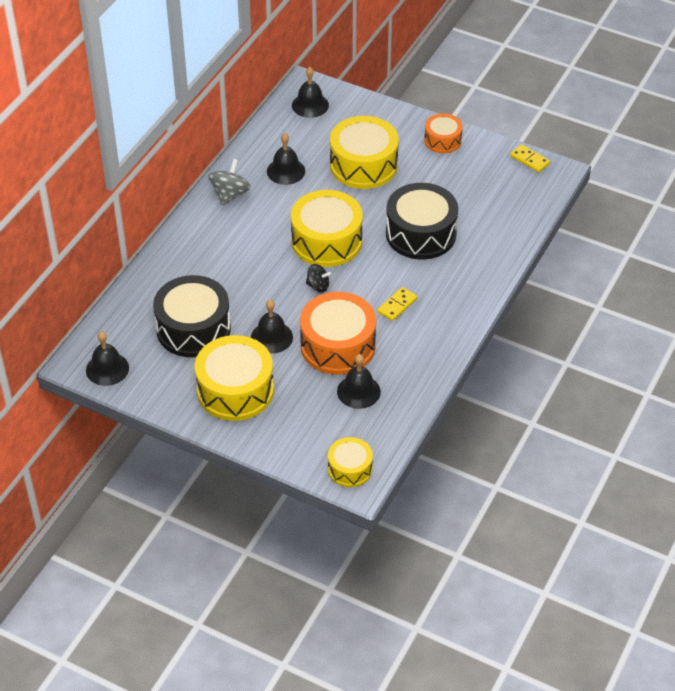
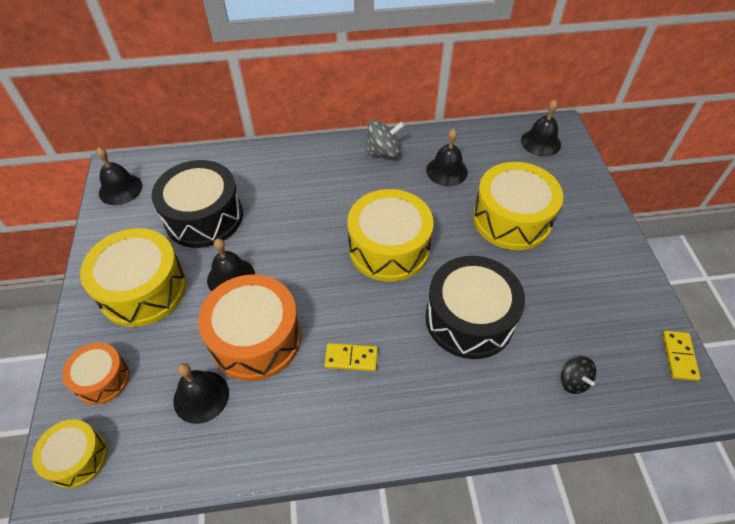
camera: 55 degrees right, 5 degrees up
black spinning top [306,264,331,292] -> black spinning top moved to [561,356,596,394]
orange drum [424,113,463,153] -> orange drum moved to [62,343,130,405]

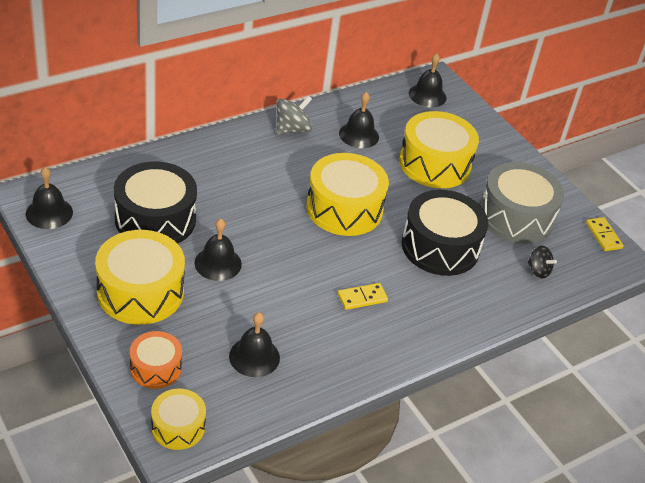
camera: 30 degrees left, 10 degrees down
orange drum [198,274,301,381] -> none
none -> grey drum [480,162,564,244]

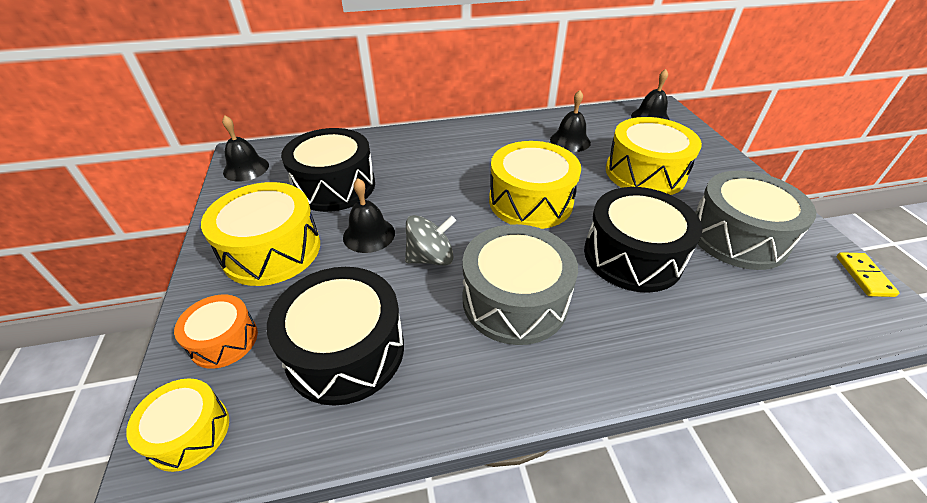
camera: 25 degrees right, 0 degrees up
black bell [229,312,280,377] -> black drum [267,267,404,406]
grey spinning top [276,95,312,135] -> grey spinning top moved to [405,215,456,266]
yellow domino [338,283,388,310] -> grey drum [463,224,578,345]
black spinning top [528,245,557,279] -> none

